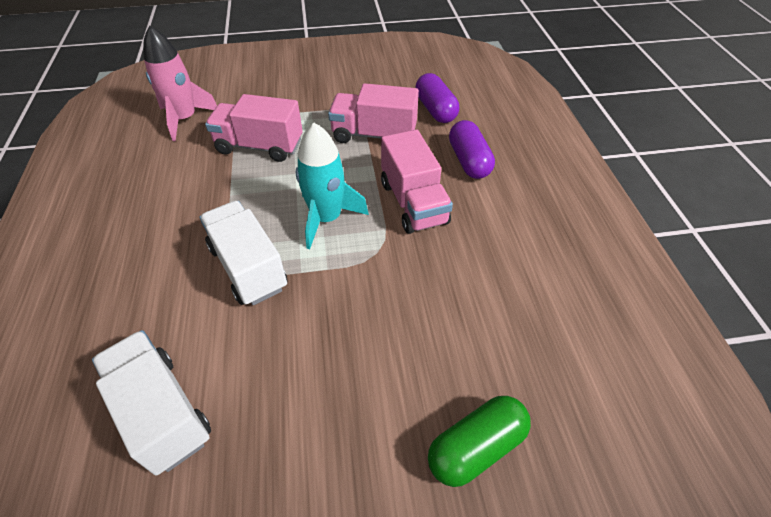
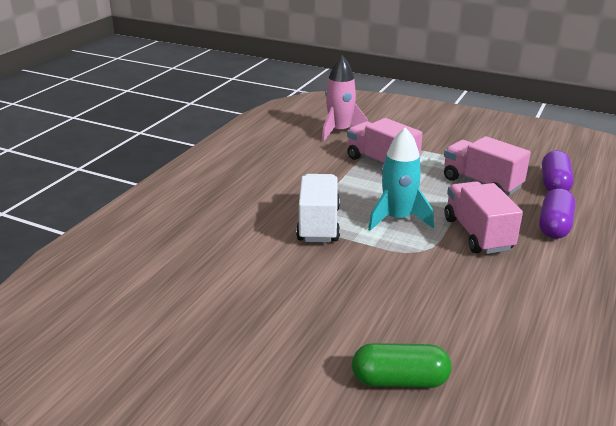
camera: 35 degrees right, 20 degrees down
white truck [92,330,211,476] -> none
pink truck [381,130,453,234] -> pink truck turned 150 degrees clockwise [445,181,523,254]

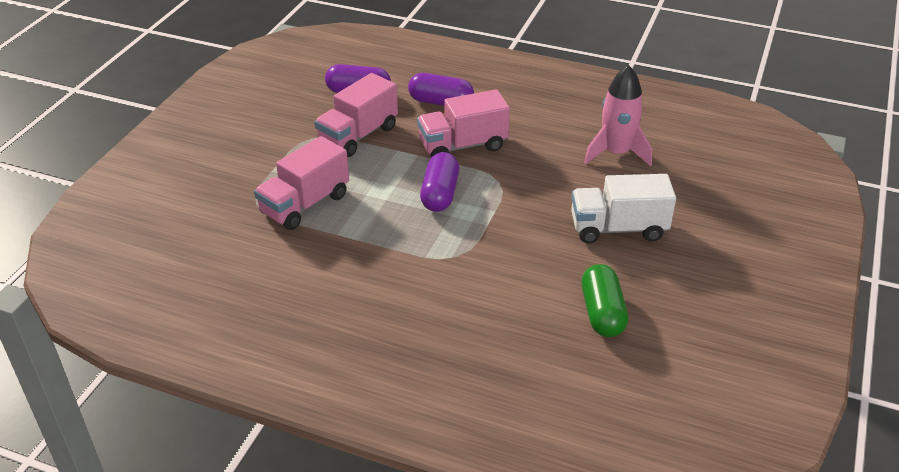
camera: 95 degrees left, 10 degrees up
white truck [296,174,340,243] -> white truck moved to [571,174,676,244]
pink rocket [322,56,368,142] -> pink rocket moved to [584,65,652,167]
green capsule [352,343,452,388] -> green capsule moved to [582,264,628,337]
turquoise rocket [368,127,434,231] -> purple capsule [420,152,459,212]

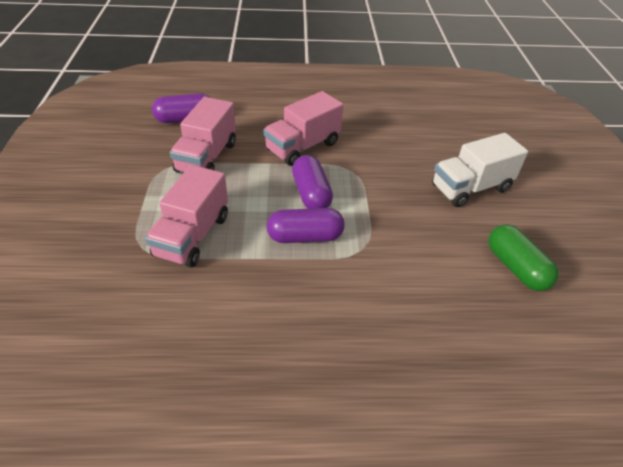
camera: 25 degrees left, 5 degrees up
purple capsule [408,73,474,106] -> purple capsule moved to [267,208,345,243]
pink rocket [584,65,652,167] -> none

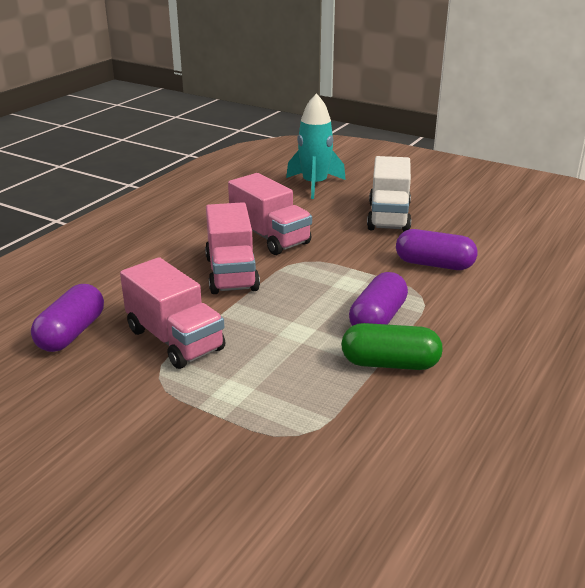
camera: 55 degrees left, 15 degrees down
pink truck [145,165,228,267] -> pink truck moved to [228,173,312,255]
purple capsule [292,155,333,209] -> purple capsule moved to [396,229,477,270]
green capsule [488,224,559,291] -> green capsule moved to [341,323,443,370]
none -> turquoise rocket [286,93,346,199]

